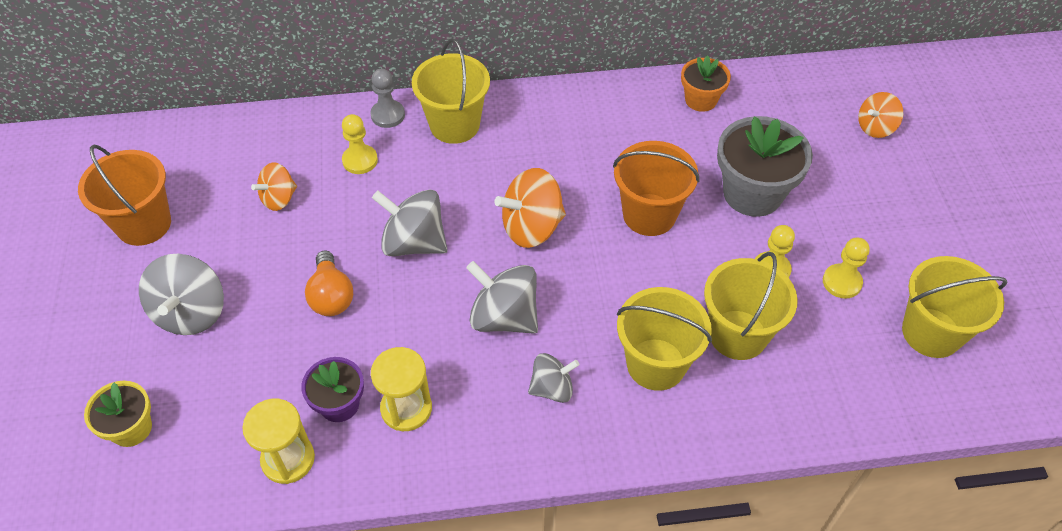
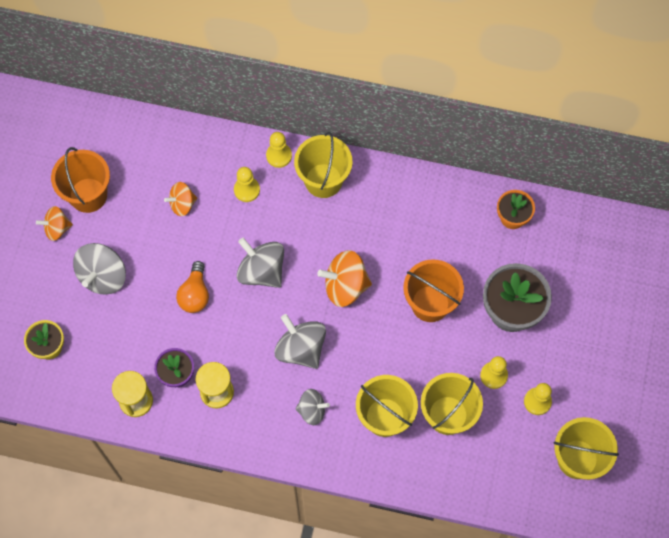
camera: 20 degrees right, 15 degrees up
grey pawn [370,69,405,128] -> yellow pawn [266,132,292,168]
orange spinning top [858,92,903,138] -> orange spinning top moved to [36,206,73,241]

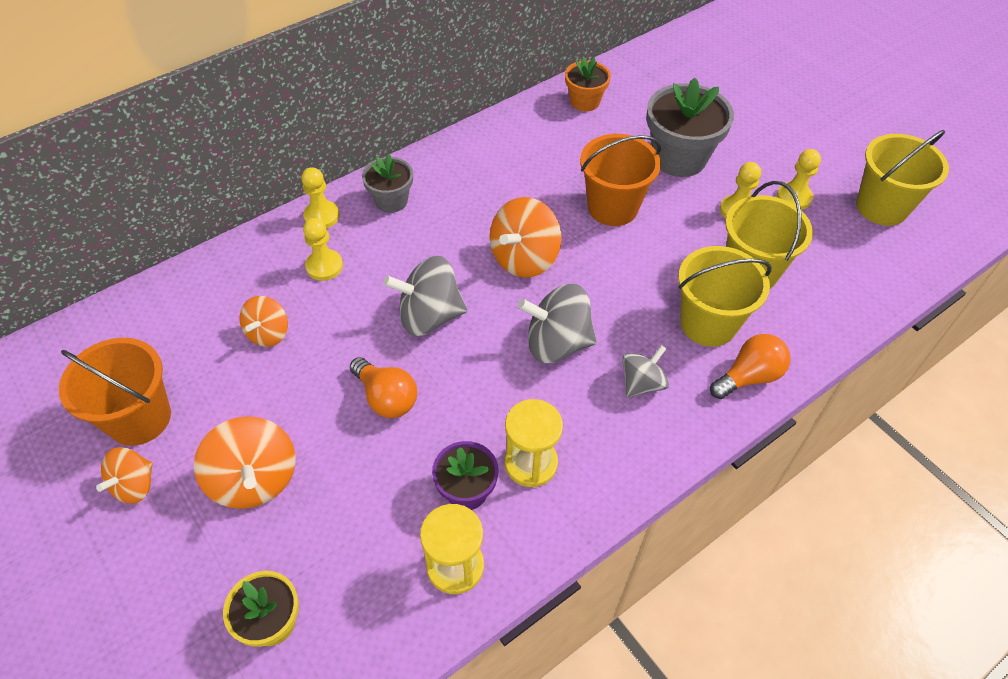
camera: 50 degrees left, 15 degrees down
grey spinning top [73,243,126,295] -> orange spinning top [194,416,296,509]
yellow bucket [294,132,352,198] -> grey flower pot [362,154,413,213]
none -> orange light bulb [710,334,790,399]

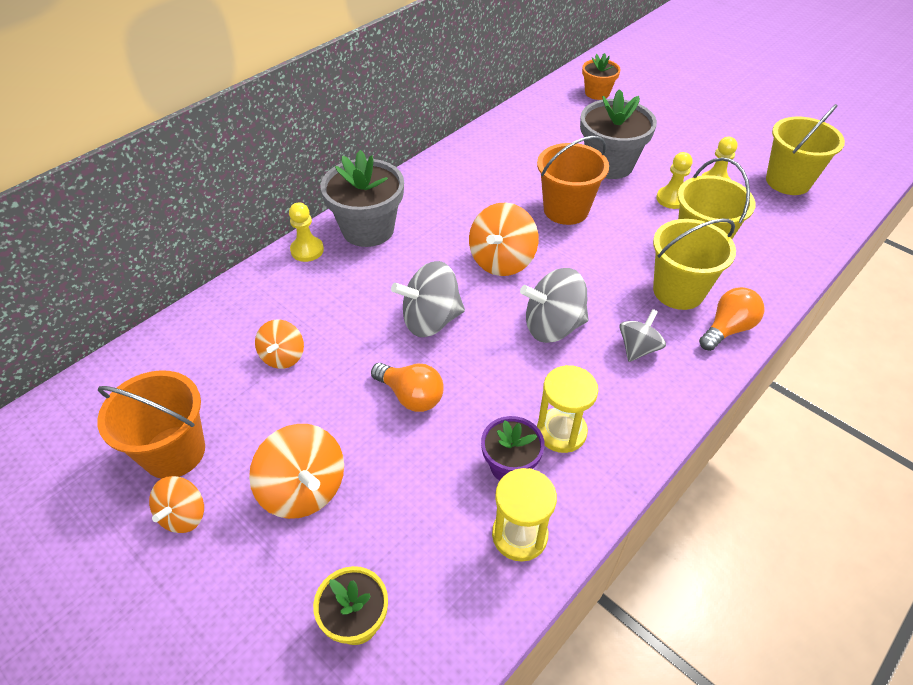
camera: 10 degrees left, 5 degrees down
yellow pawn [303,218,343,281] -> none
grey flower pot [362,154,413,213] -> grey flower pot [321,150,404,247], size x1.73
orange flower pot [565,57,611,111] -> orange flower pot moved to [582,53,621,100]

